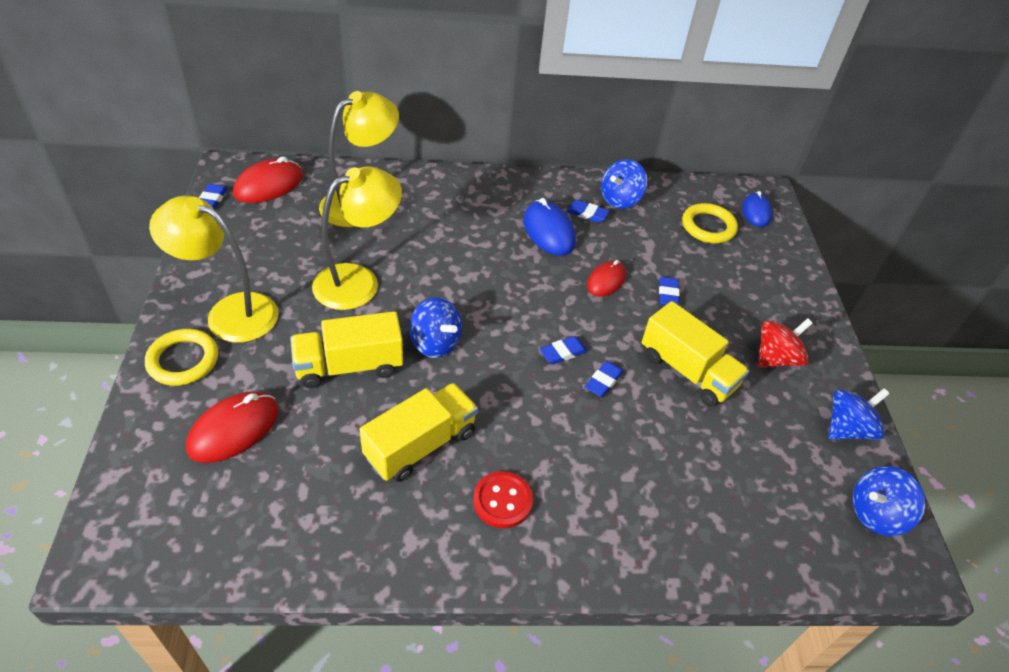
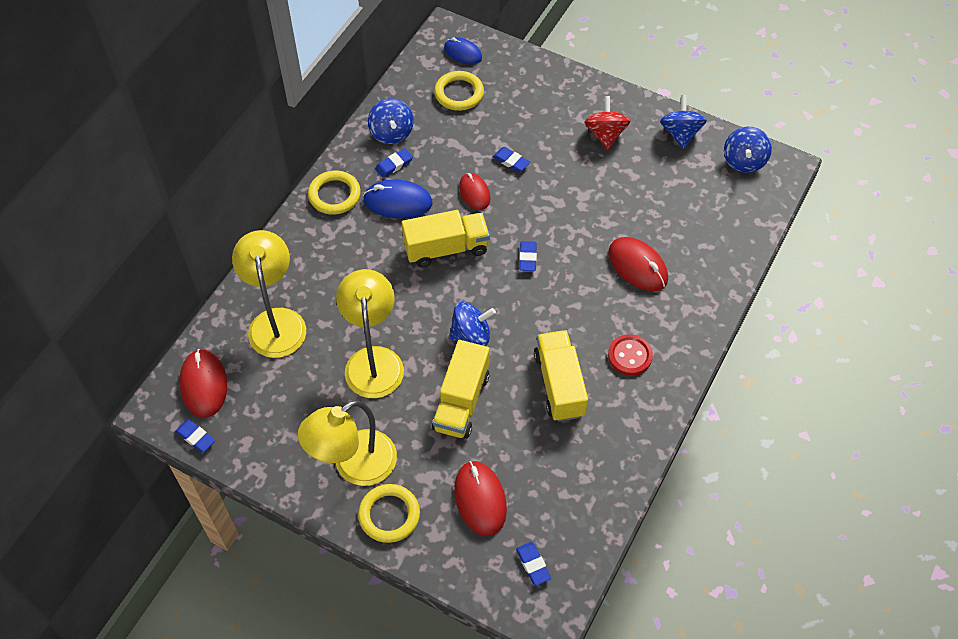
camera: 55 degrees left, 10 degrees up
blue eraser [585,361,624,397] -> blue eraser moved to [516,542,551,586]
yellow truck [642,301,749,407] -> yellow truck moved to [402,210,490,267]
none -> yellow ring [308,171,361,215]
none -> red mouse [608,237,668,291]

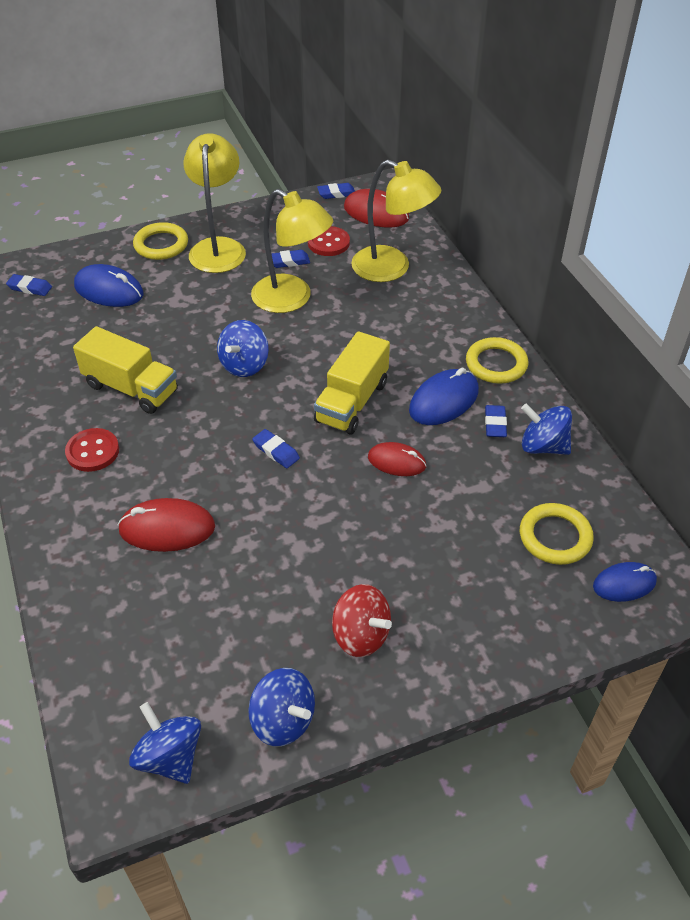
camera: 130 degrees right, 10 degrees down
yellow truck [432,340,490,439] -> none
red mouse [454,461,507,536] -> blue mouse [74,264,144,307]
blue eraser [493,147,530,172] -> blue eraser moved to [272,250,310,268]
none -> red button [308,226,350,256]

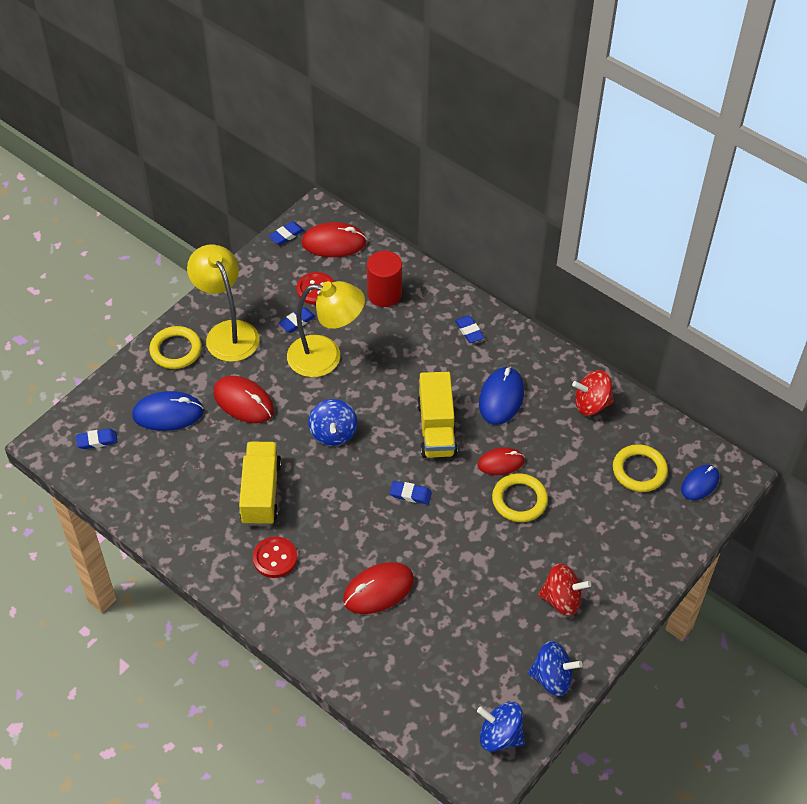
camera: 30 degrees left, 5 degrees up
yellow truck [73,326,178,414] -> yellow truck turned 90 degrees counterclockwise [239,442,281,526]
yellow lamp [351,160,442,282] -> red cylinder [367,251,402,307]
yellow ring [466,337,528,384] -> yellow ring moved to [492,473,548,522]
blue eraser [485,405,507,437] -> blue eraser moved to [455,315,484,343]
blue spinning top [521,403,572,455] -> red spinning top [572,370,614,415]
none -> red mouse [213,376,274,423]

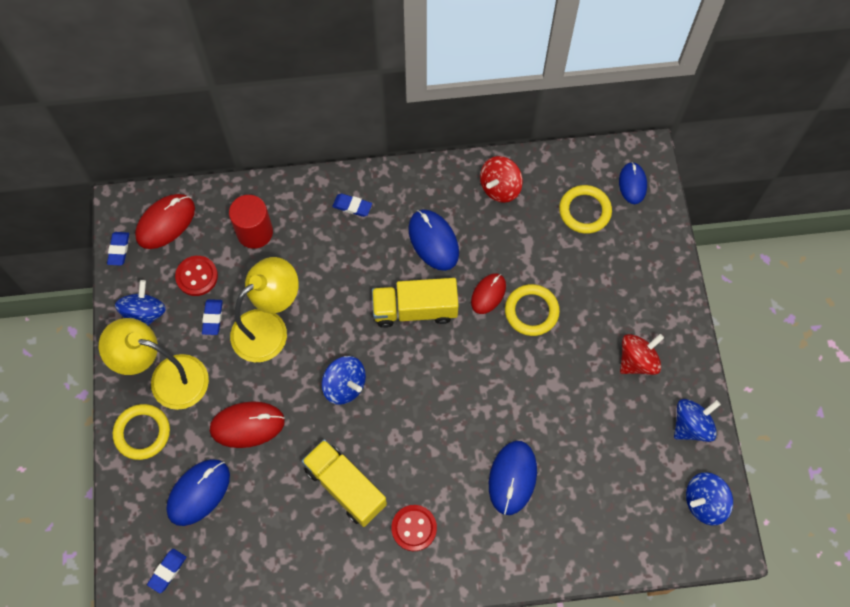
camera: 45 degrees left, 15 degrees up
red mouse [343,562,414,614] -> blue mouse [489,441,537,515]
blue eraser [389,481,432,505] -> none
yellow truck [417,372,458,458] -> yellow truck turned 135 degrees clockwise [372,278,459,328]
none -> blue spinning top [115,280,166,326]

